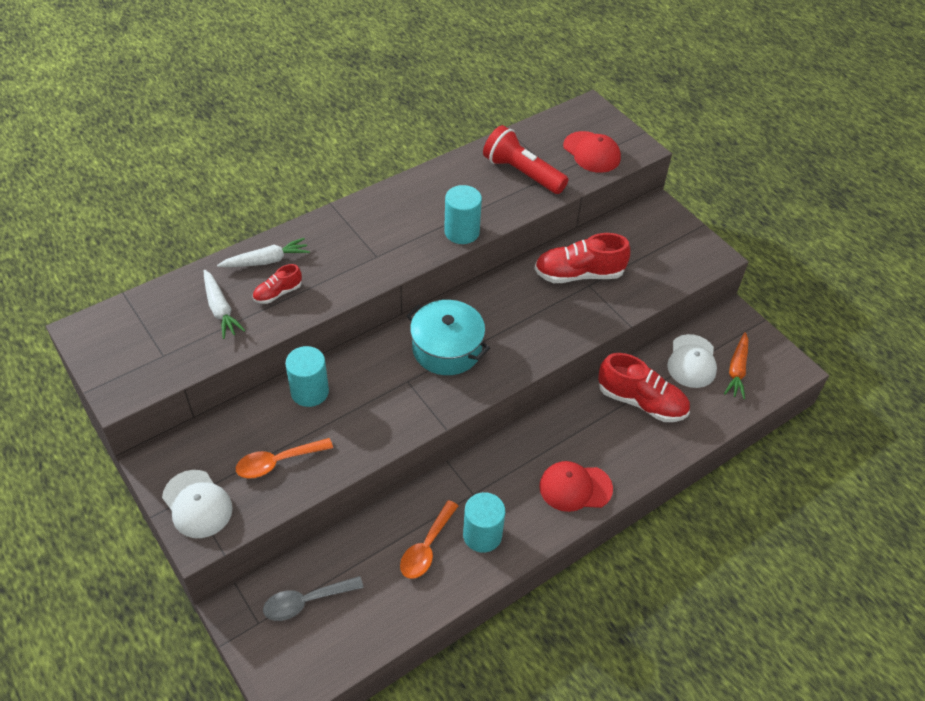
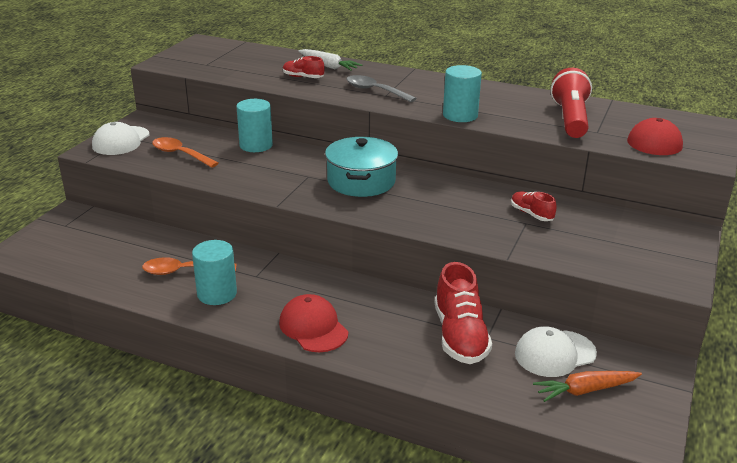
camera: 60 degrees right, 20 degrees down
white carrot [204,269,246,339] -> none
grey spoon [263,576,364,621] -> grey spoon moved to [346,75,417,102]
red shoe [534,233,630,283] -> red shoe [511,191,557,221], size x0.52

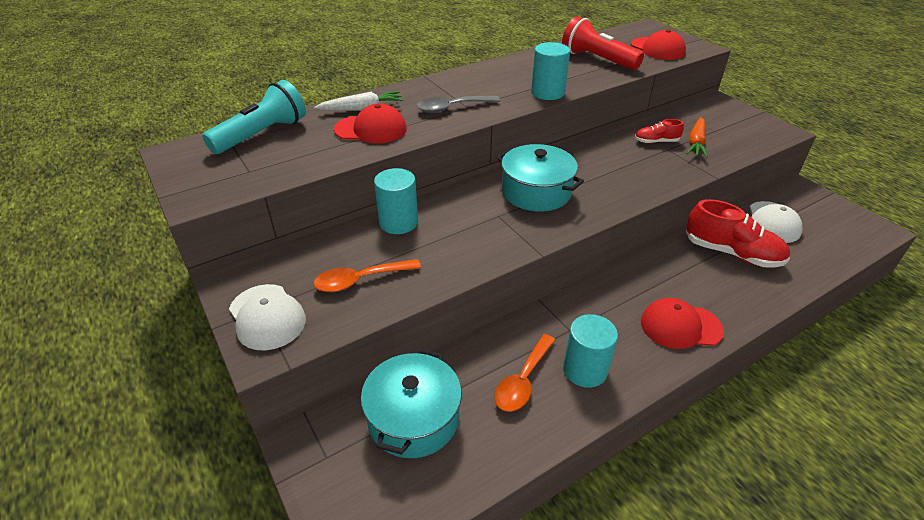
camera: 55 degrees left, 10 degrees up
red shoe [283,56,325,78] -> red cap [334,103,407,143]
orange carrot [533,371,642,402] -> orange carrot moved to [686,117,708,158]
none -> turquoise flashlight [202,80,306,154]
none -> turquoise pot [361,349,462,458]

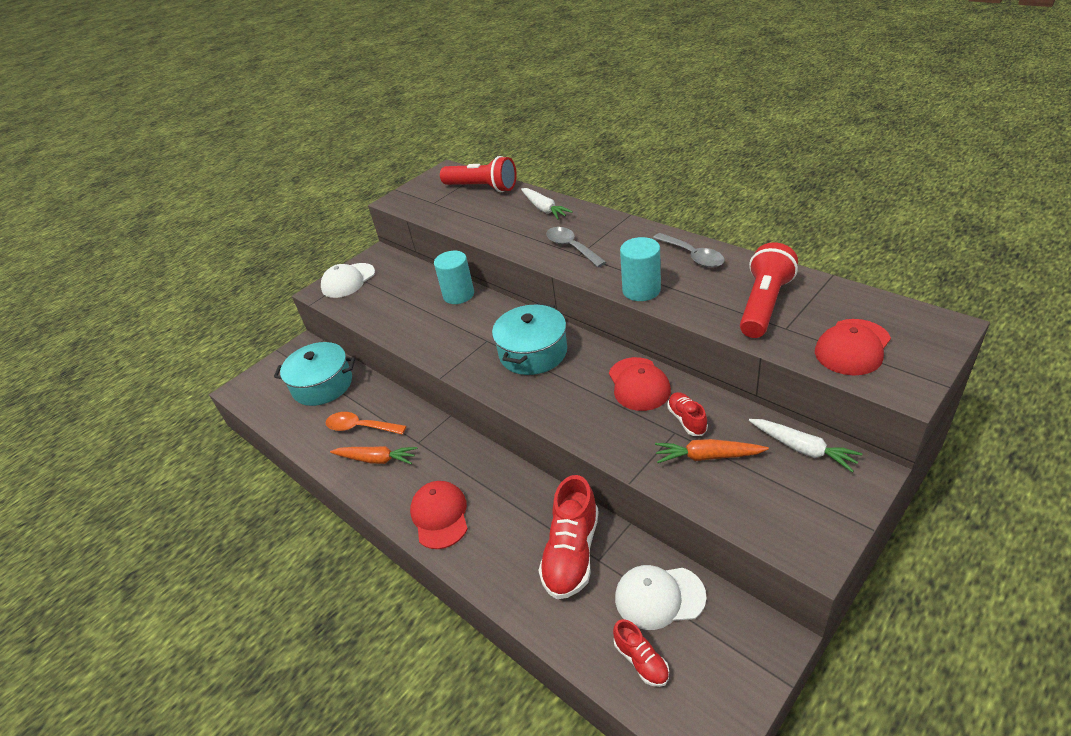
camera: 80 degrees right, 0 degrees up
turquoise flashlight [202,80,306,154] -> red flashlight [440,156,517,192]
orange spoon [313,259,421,292] -> none
red cap [334,103,407,143] -> red cap moved to [609,357,671,411]
turquoise cylinder [563,314,618,388] -> orange carrot [330,446,417,464]
none -> red shoe [613,619,669,687]
none -> grey spoon [653,233,725,268]
none -> white carrot [749,419,863,472]

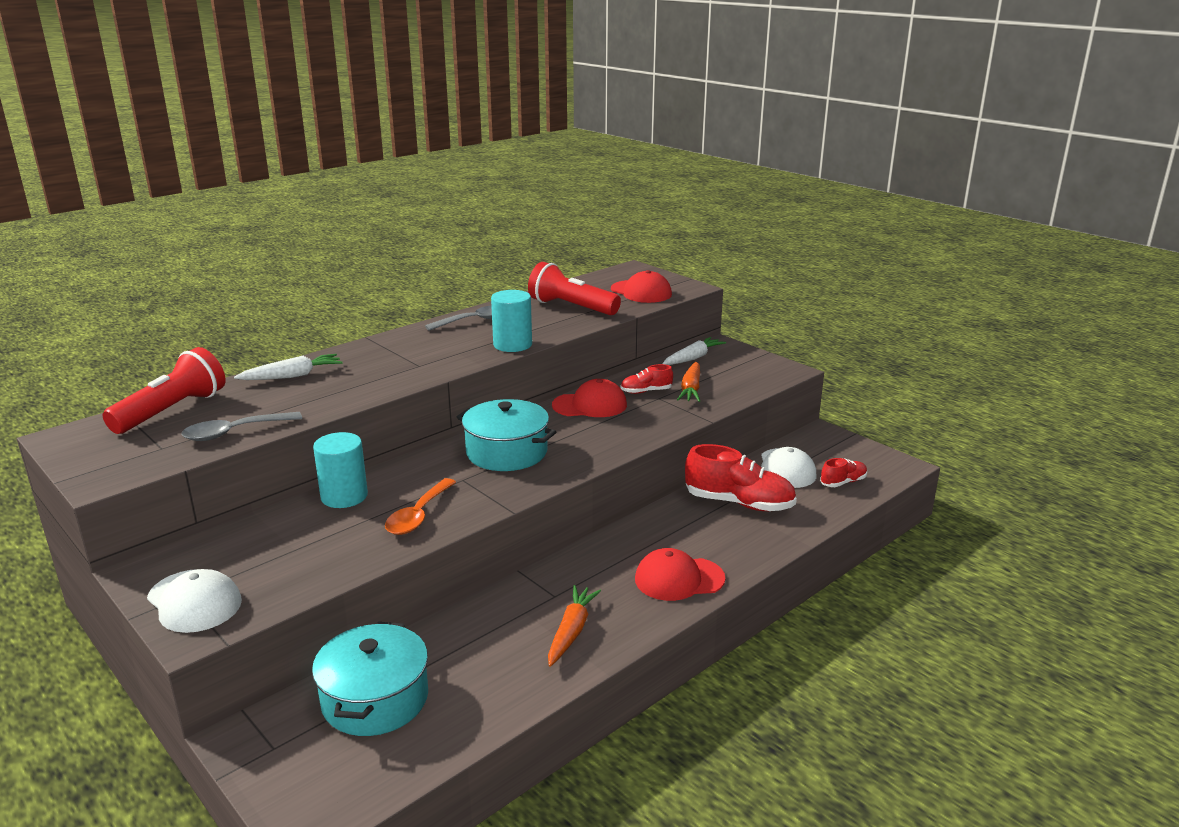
camera: 90 degrees left, 15 degrees down
orange spoon [325,412,406,434] -> orange spoon moved to [385,478,456,535]
grey spoon [546,227,607,268] -> grey spoon moved to [181,412,302,441]

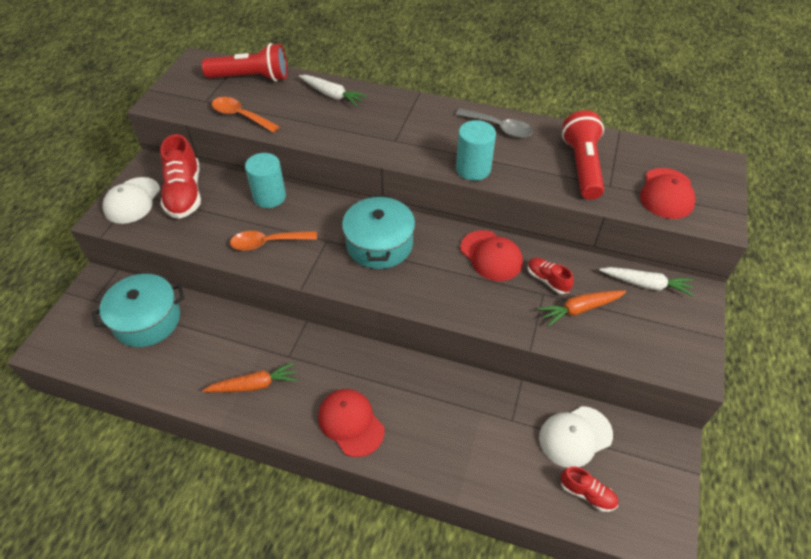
camera: 60 degrees right, 25 degrees up
grey spoon [181,412,302,441] -> orange spoon [212,97,280,133]
red shoe [685,444,797,511] -> red shoe moved to [160,134,201,219]

